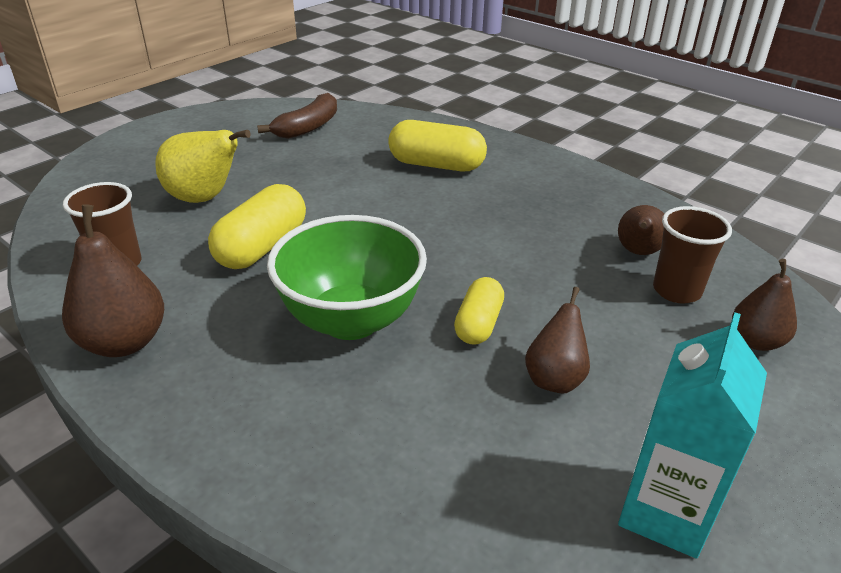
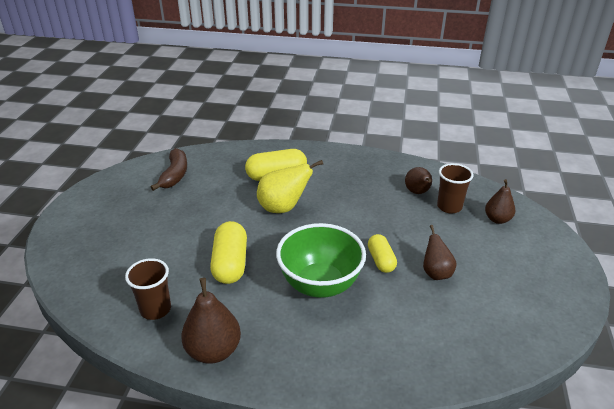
camera: 30 degrees left, 0 degrees up
yellow pear [155,130,251,203] -> yellow pear moved to [257,160,323,213]
turquoise carton [618,312,767,559] -> none

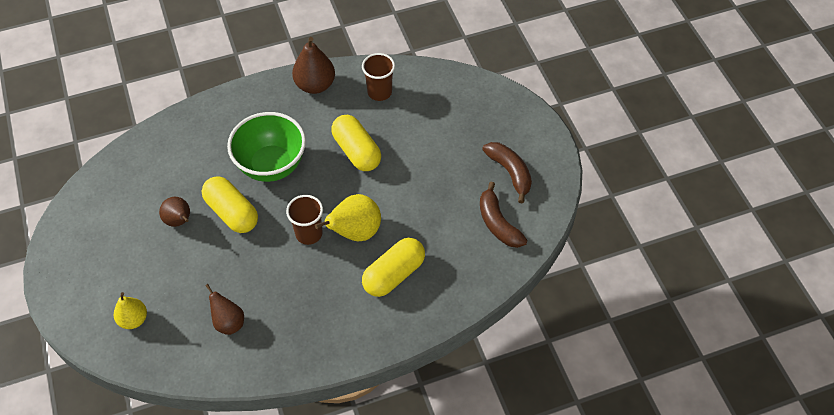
camera: 150 degrees right, 20 degrees up
yellow capsule [368,234,397,273] -> yellow capsule [202,176,258,233], size x1.59
brown cup [437,163,474,213] -> brown cup moved to [286,195,323,245]
brown pear [485,179,515,224] -> yellow pear [114,292,147,329]
none -> brown banana [482,142,532,203]

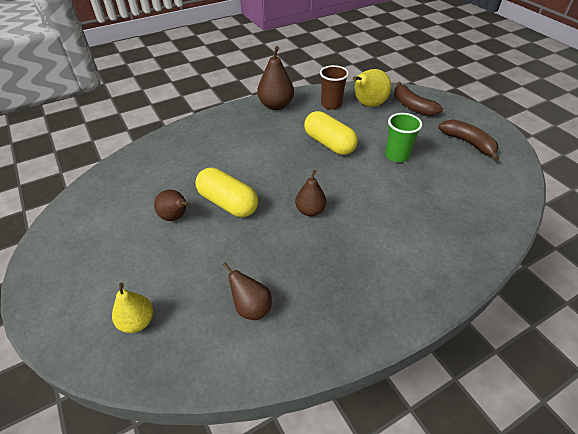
camera: 10 degrees left, 10 degrees down
green bowl [227,112,306,182] -> none
brown cup [286,195,323,245] -> brown pear [295,170,326,216]
yellow pear [315,194,381,241] -> yellow pear moved to [353,69,391,107]
yellow capsule [362,238,425,297] -> none
brown banana [480,182,528,248] -> brown banana moved to [394,82,443,116]
none -> green cup [385,113,422,162]

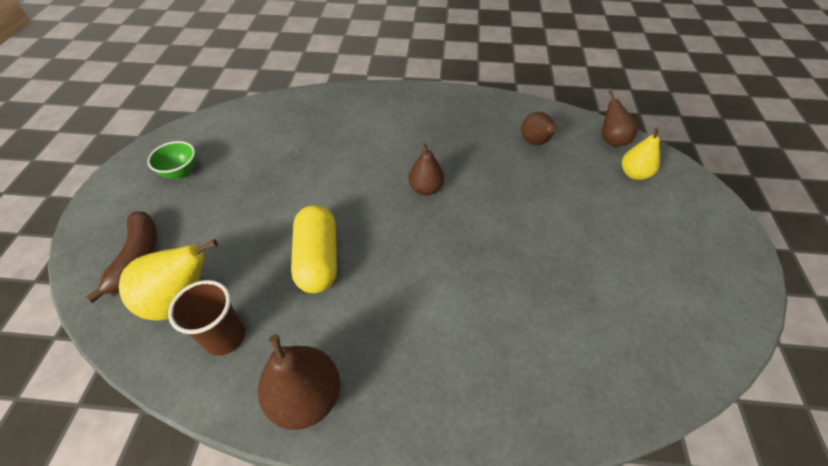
camera: 145 degrees left, 5 degrees up
brown pear [154,190,189,221] -> brown pear moved to [602,90,638,147]
yellow capsule [196,168,258,217] -> none
green cup [385,113,422,162] -> none
brown banana [438,119,499,161] -> green bowl [147,141,196,179]

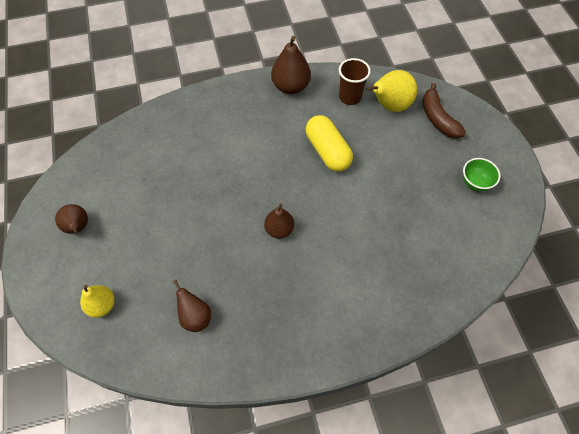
camera: 160 degrees right, 10 degrees up
brown pear [602,90,638,147] -> brown pear moved to [55,204,88,234]

